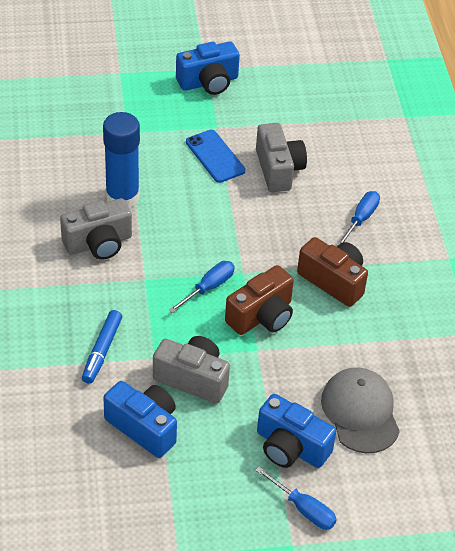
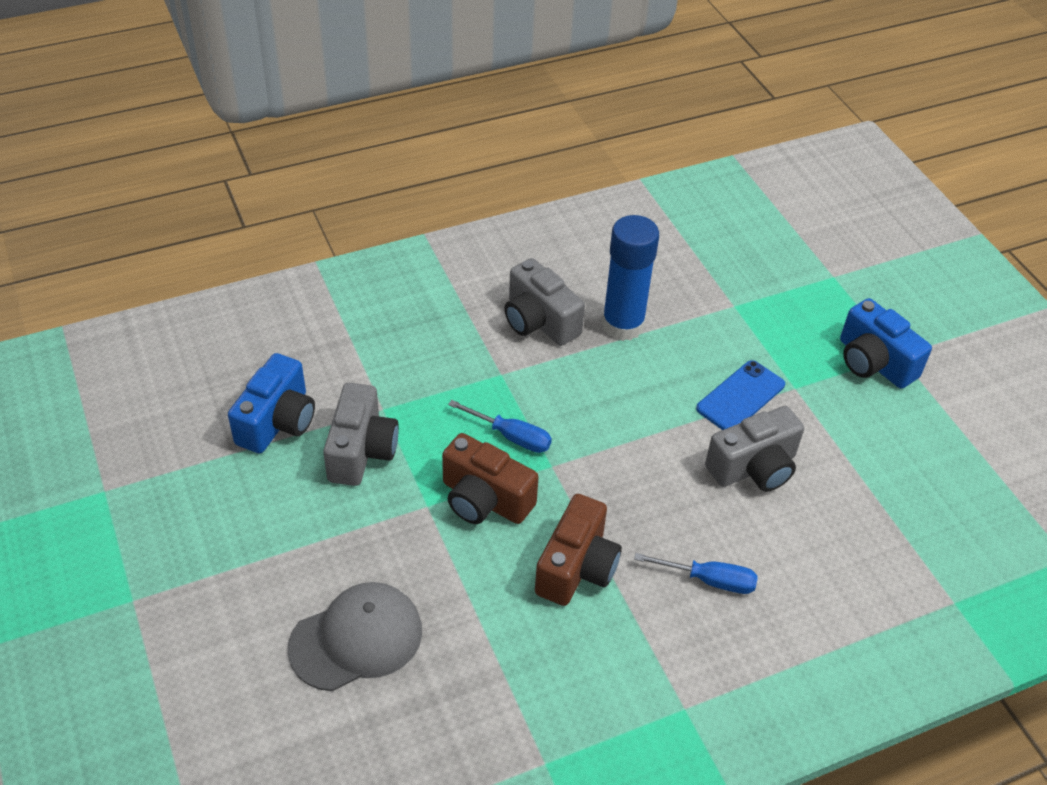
camera: 75 degrees right, 0 degrees up
blue marker [82,310,122,384] -> none
blue screwdriver [255,466,337,530] -> none
blue camera [257,394,336,468] -> none

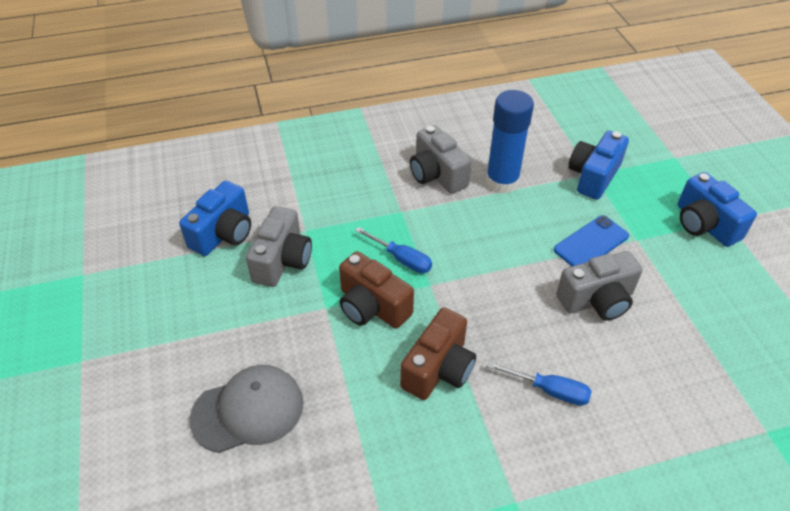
camera: 10 degrees right, 0 degrees up
none -> blue camera [568,131,629,200]

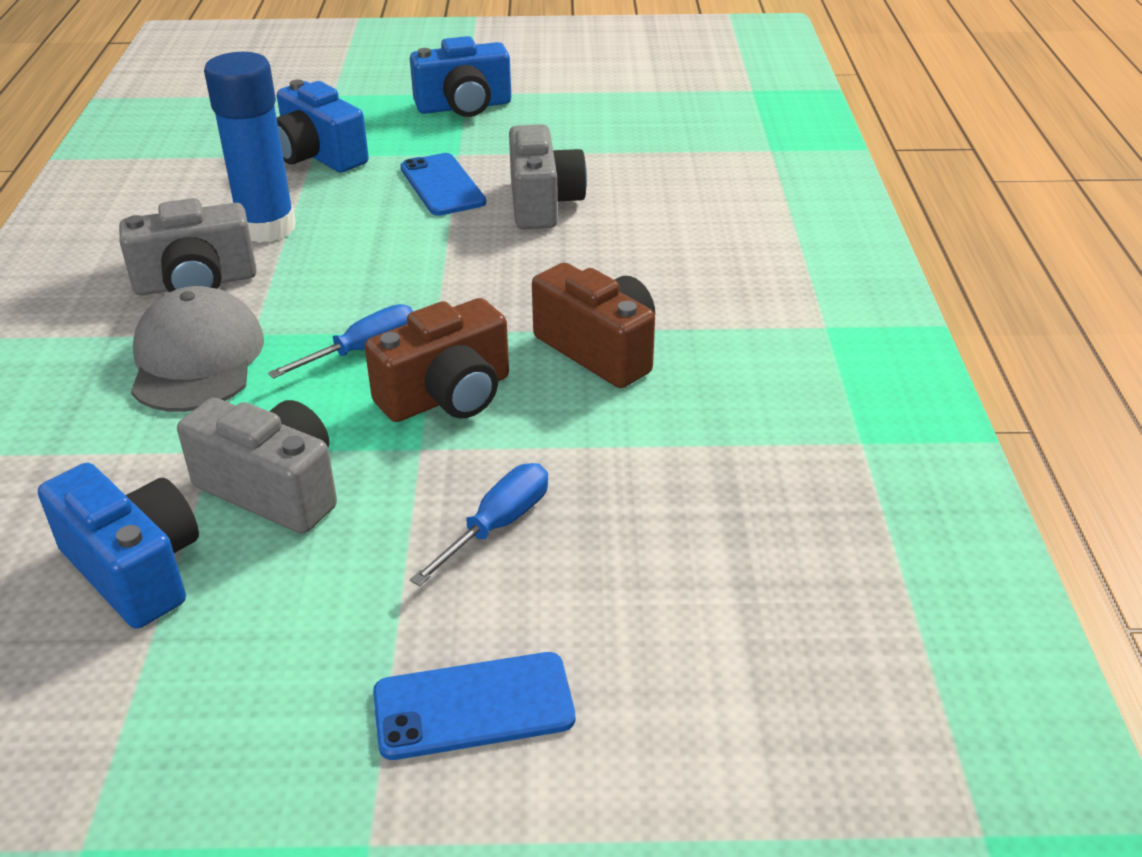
camera: 75 degrees left, 10 degrees down
grey cap [190,365,303,453] -> grey cap moved to [131,286,264,412]
blue screwdriver [487,361,592,406] -> blue screwdriver moved to [410,463,548,586]
none -> blue phone [373,652,575,760]

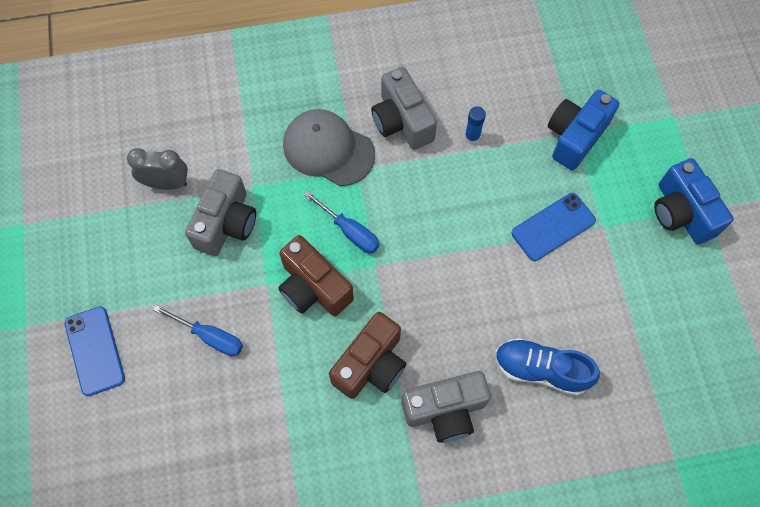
camera: 80 degrees right, 30 degrees up
blue camera [38,463,199,629] -> grey clock [127,148,188,190]
grey cap [131,286,264,412] -> grey cap turned 135 degrees counterclockwise [283,109,375,186]
blue glue stick [204,52,296,243] -> blue glue stick [465,107,486,144], size x0.42
grey camera [509,124,587,229] -> grey camera moved to [401,371,491,443]
none -> blue shoe [495,338,600,396]

